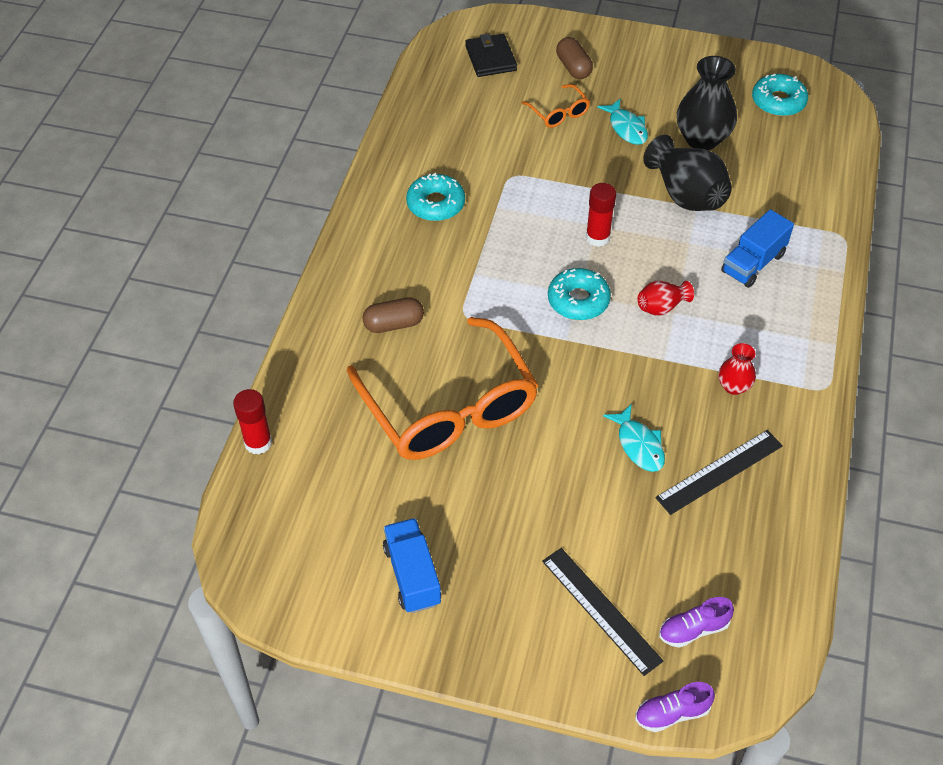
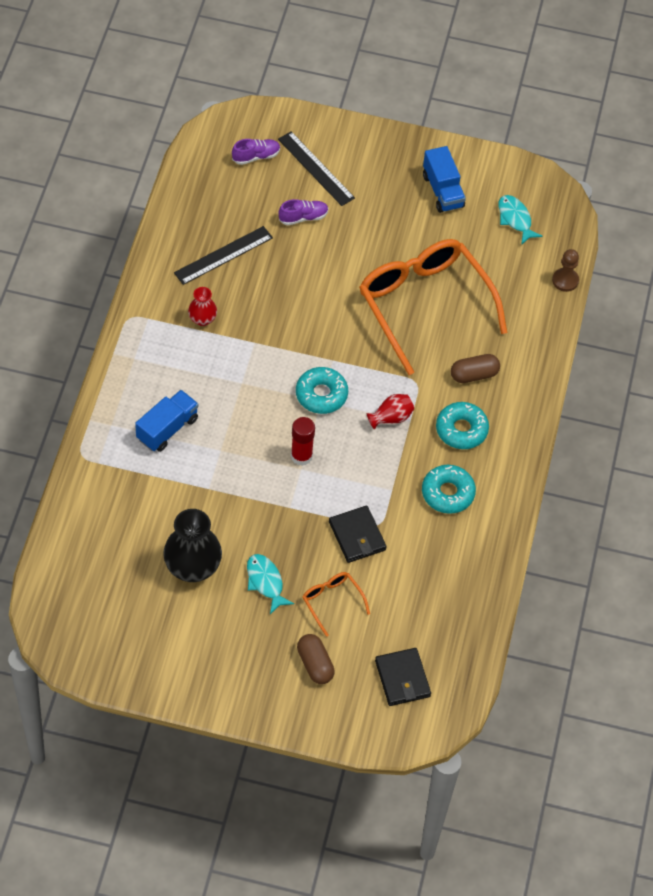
camera: 175 degrees right, 5 degrees up
red glue stick [233,389,272,454] -> brown pawn [552,249,579,292]
turquoise fish [603,404,665,472] -> turquoise fish moved to [498,195,543,245]
purple shoe [635,682,715,732] -> purple shoe moved to [279,199,328,225]
red vase [638,281,694,316] -> red vase moved to [366,394,414,430]
black vase [643,135,732,211] -> none
turquoise donut [752,74,808,117] -> turquoise donut moved to [436,402,489,449]
none -> black wallet [329,506,387,563]

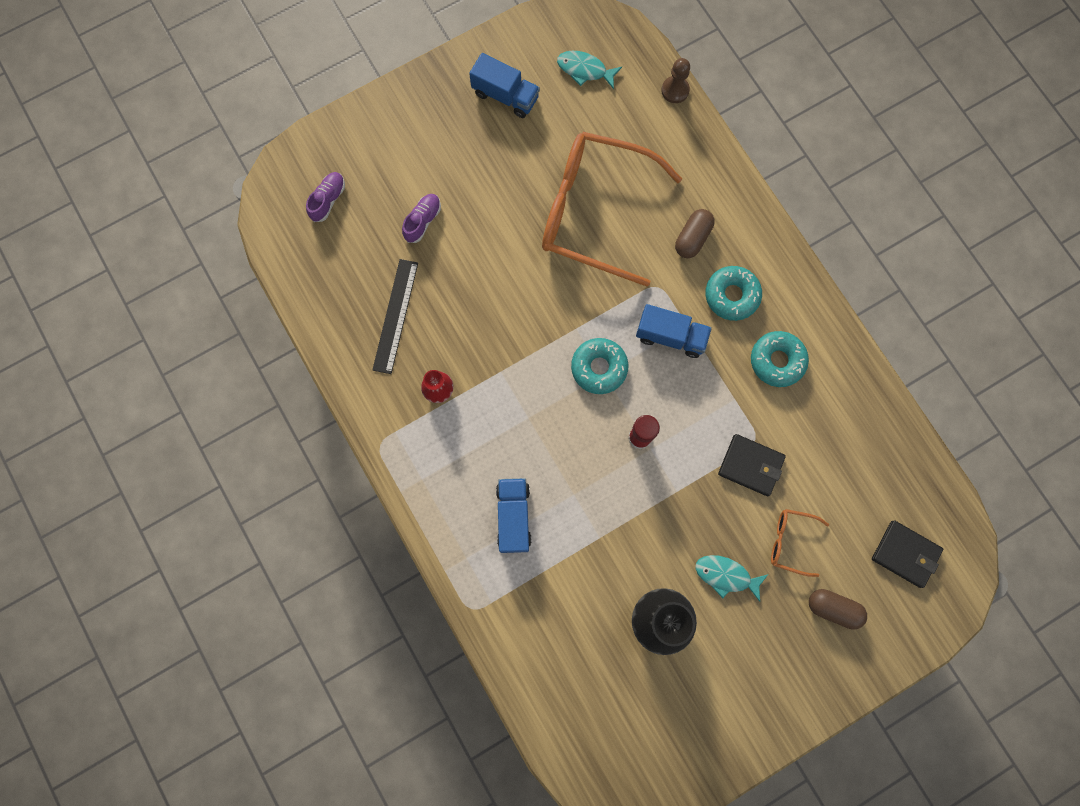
camera: 40 degrees left, 20 degrees up
black ruler [278,131,355,206] -> none
red vase [366,394,414,430] -> blue truck [636,304,712,358]

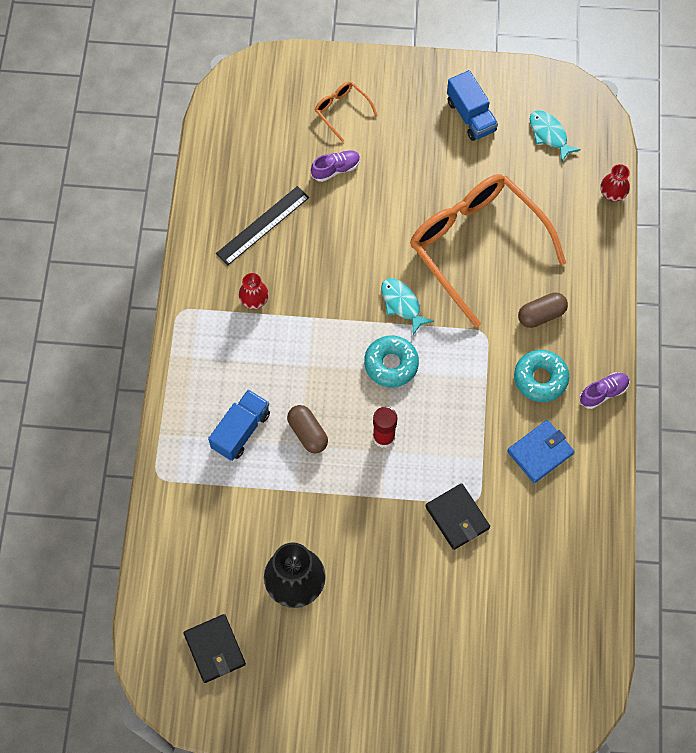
camera: 35 degrees right, 10 degrees down
purple shoe [306,172,345,222] -> purple shoe moved to [580,373,630,409]
blue truck [636,304,712,358] -> none
brown pawn [661,58,690,103] -> red vase [601,164,630,202]
turquoise fish [696,555,768,602] -> turquoise fish moved to [381,278,434,335]
turquoise donut [751,331,809,387] -> blue wallet [507,420,575,483]
orange glasses [771,509,829,577] -> orange glasses moved to [315,81,378,142]
brown capsule [809,589,867,630] -> brown capsule moved to [287,405,328,453]
black wallet [872,520,943,588] -> black wallet moved to [183,614,246,683]

